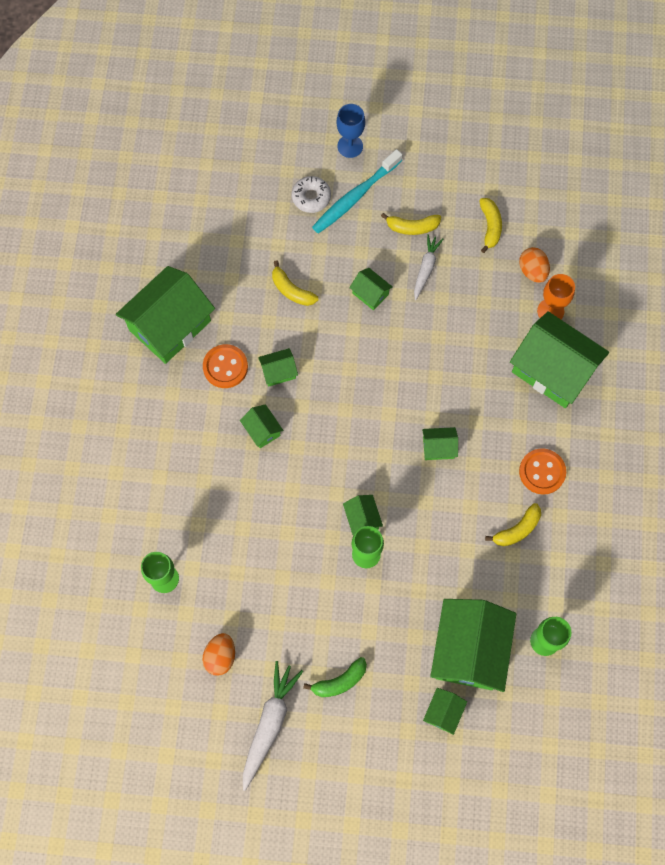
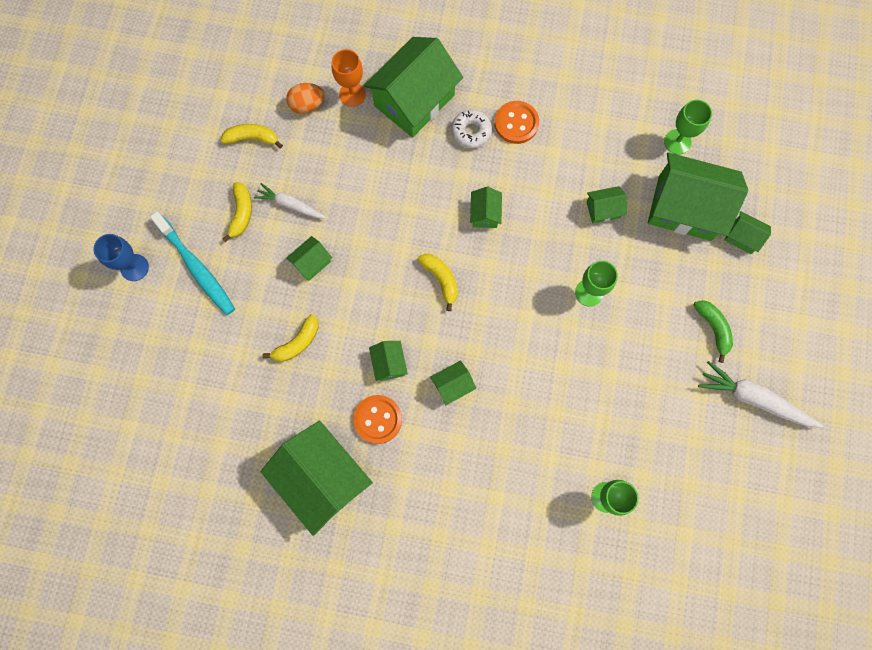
camera: 85 degrees left, 5 degrees up
orange egg [202,633,235,676] -> none
white donut [292,176,331,213] -> white donut moved to [451,110,492,149]
green house [343,495,383,535] -> green house moved to [586,186,627,224]
yellow banana [485,503,541,546] -> yellow banana moved to [418,254,458,311]

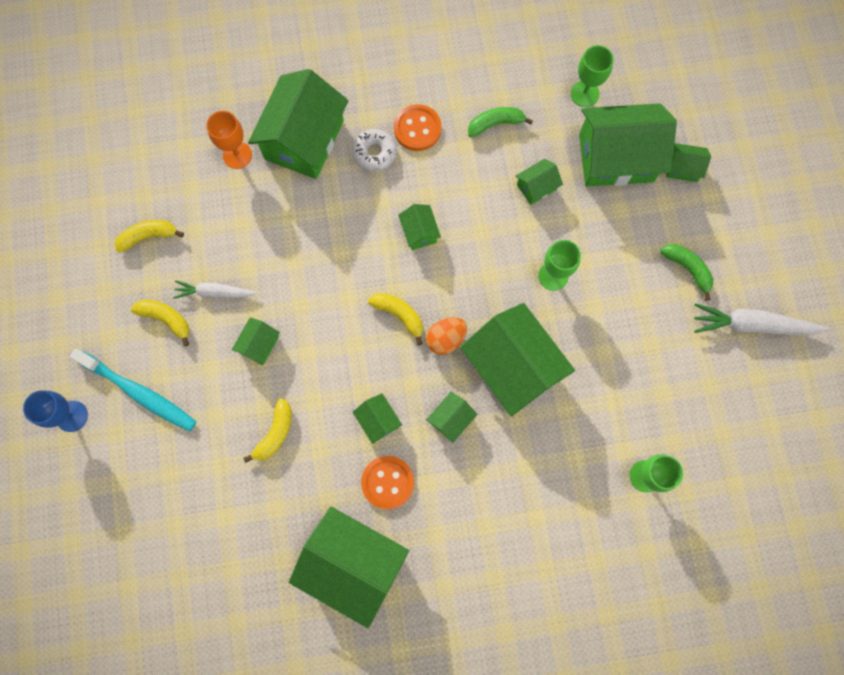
camera: 20 degrees left, 0 degrees up
yellow banana [223,182,252,242] -> yellow banana turned 45 degrees counterclockwise [131,300,189,346]
orange egg [286,83,325,114] -> orange egg moved to [426,317,467,355]
none -> green house [460,303,575,416]
none -> green banana [468,107,533,137]

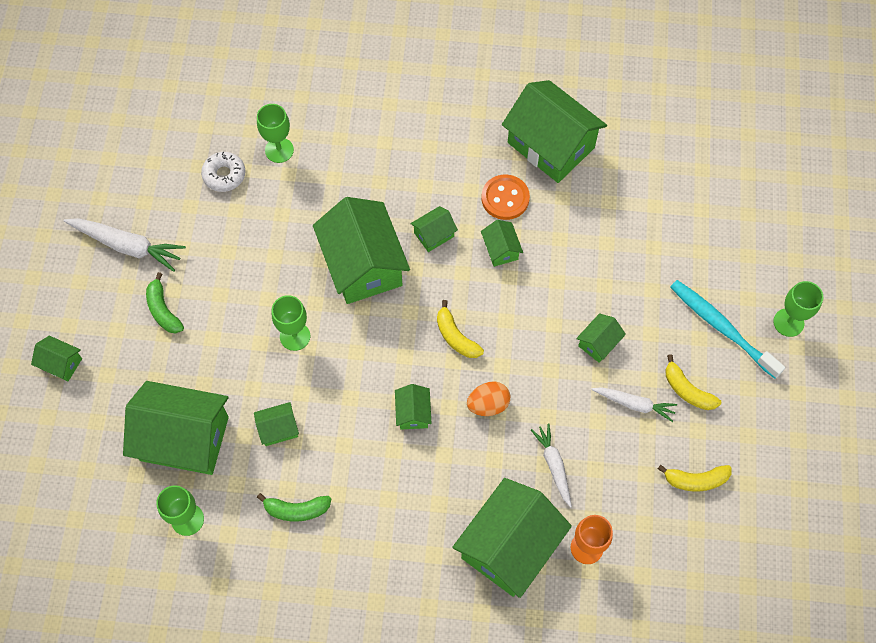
camera: 165 degrees left, 10 degrees down
blue goblet [23,390,88,432] -> green goblet [773,281,823,337]
yellow banana [243,398,292,463] -> none
white donut [352,129,396,171] -> white donut moved to [201,152,246,192]
orange button [394,104,442,151] -> none
orange egg [426,317,467,355] -> orange egg moved to [467,381,510,416]
green house [666,143,711,182] -> green house moved to [31,336,82,381]
none -> white carrot [531,423,572,508]

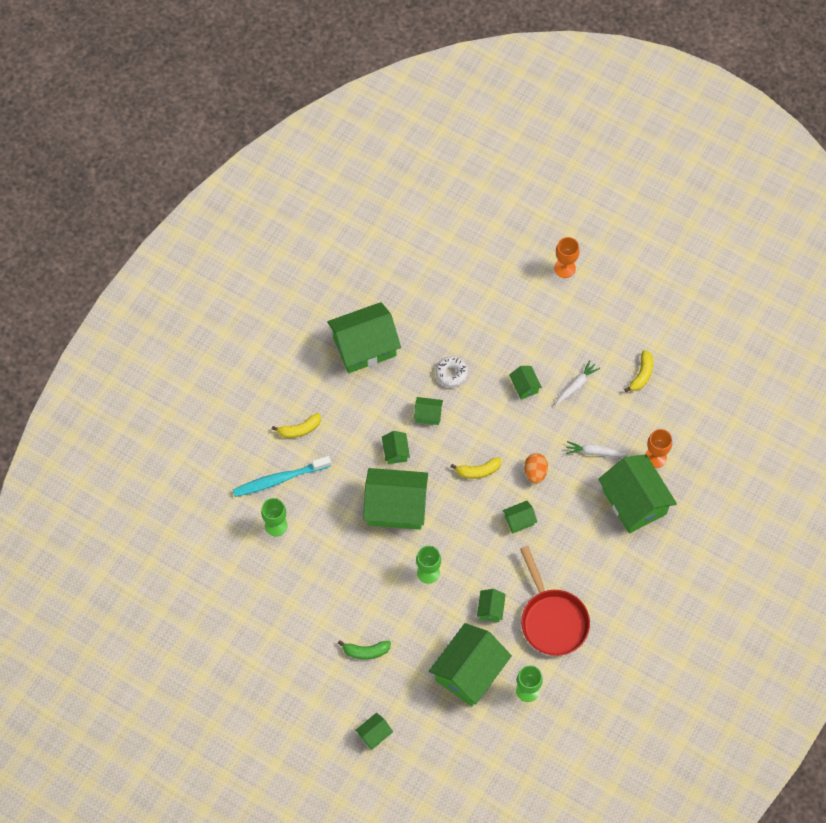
camera: 65 degrees left, 0 degrees up
white carrot [64,218,186,272] -> none
white donut [201,152,246,192] -> white donut moved to [435,356,468,387]
green banana [257,493,331,522] -> red pan [520,546,590,656]
green house [395,384,432,430] -> green house turned 45 degrees counterclockwise [503,501,537,534]
orange button [481,175,530,220] -> none
yellow banana [666,354,721,410] -> yellow banana moved to [272,413,321,438]
turquoise toothbrush [670,280,785,379] -> turquoise toothbrush moved to [233,456,331,497]
green goblet [773,281,823,337] -> orange goblet [554,237,579,278]

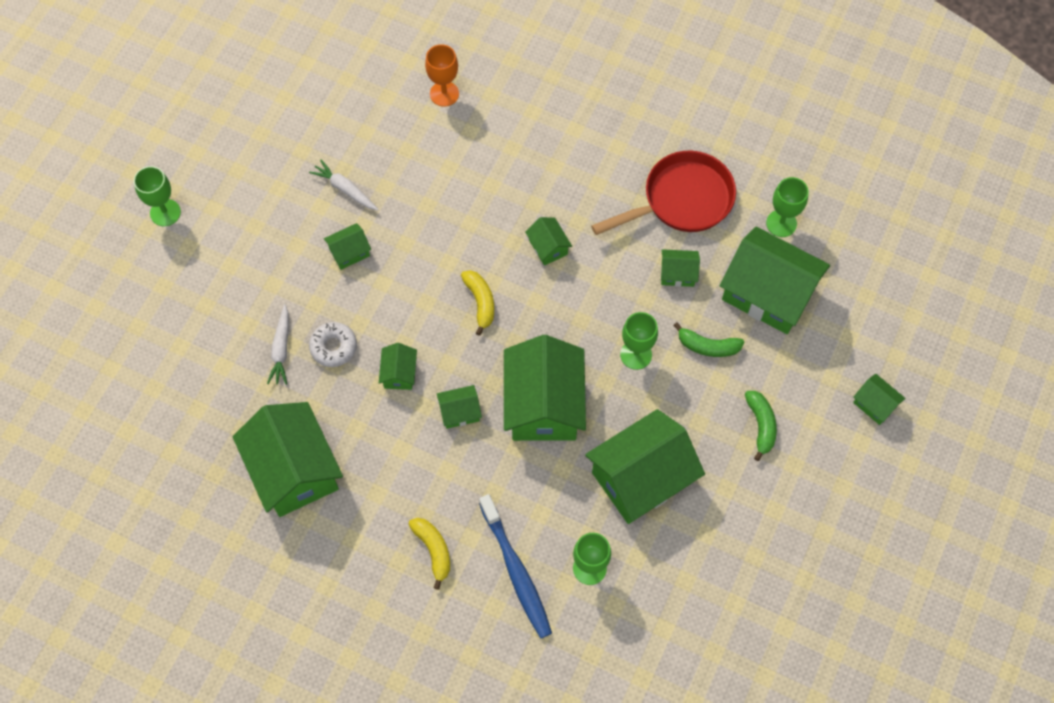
camera: 95 degrees left, 0 degrees up
turquoise toothbrush [233,456,331,497] -> blue toothbrush [479,494,552,639]
orange egg [524,453,548,484] -> none
orange goblet [554,237,579,278] -> green goblet [134,166,181,226]
white carrot [566,441,627,456] -> white carrot moved to [267,304,289,385]
green house [598,454,677,534] -> green house moved to [585,409,705,524]
yellow banana [624,350,653,392] -> none
none -> green banana [673,322,744,357]

